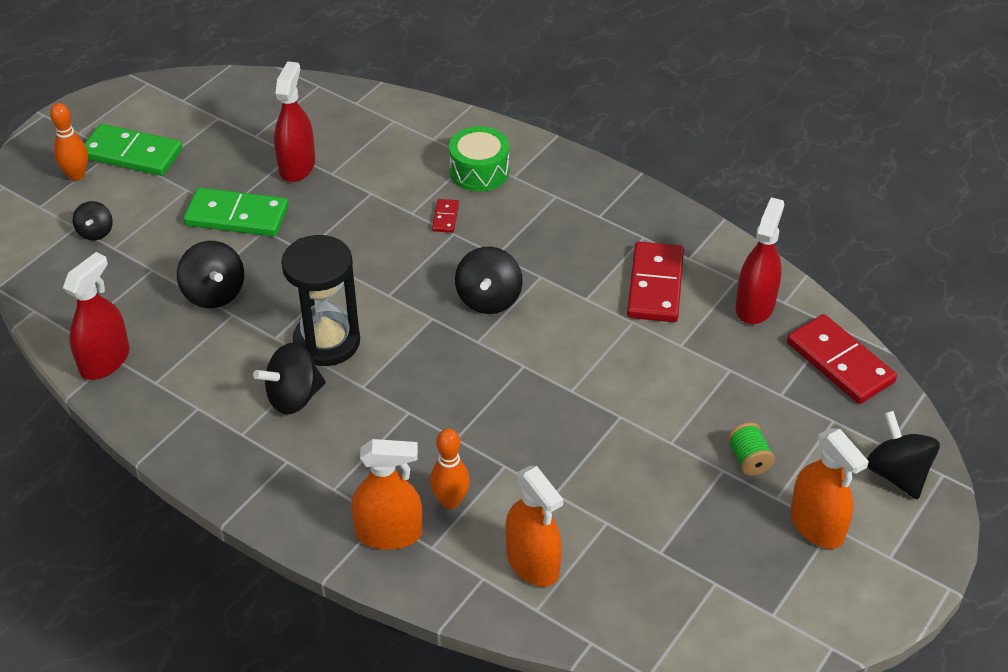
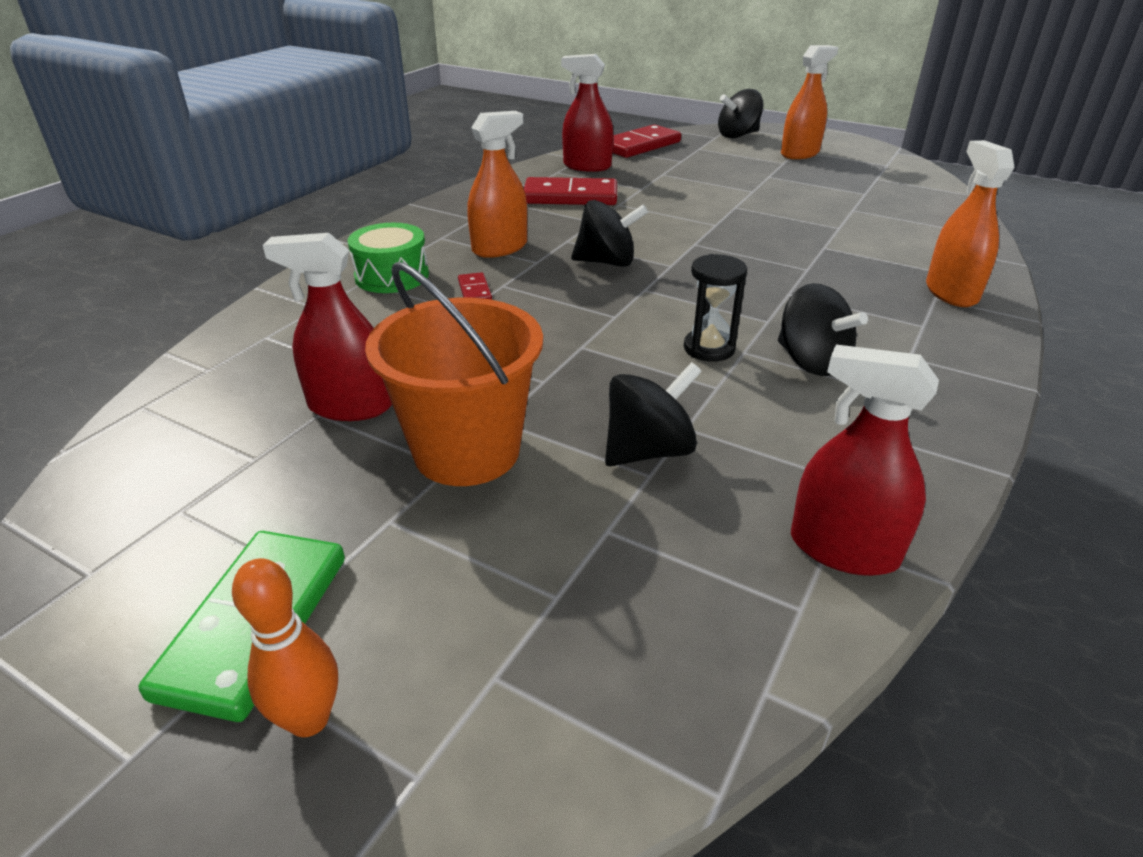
camera: 95 degrees left, 10 degrees down
black spinning top [73,201,113,241] -> none
green domino [183,188,288,237] -> orange bucket [365,262,543,486]
black hourglass [281,235,360,366] -> black hourglass [684,254,747,362], size x0.60
orange bowling pin [430,428,470,509] -> none
red domino [432,199,459,233] -> red domino turned 75 degrees clockwise [458,272,492,300]
orange spray bottle [505,466,563,587] -> orange spray bottle moved to [467,111,527,258]
green spool [728,422,775,475] -> none

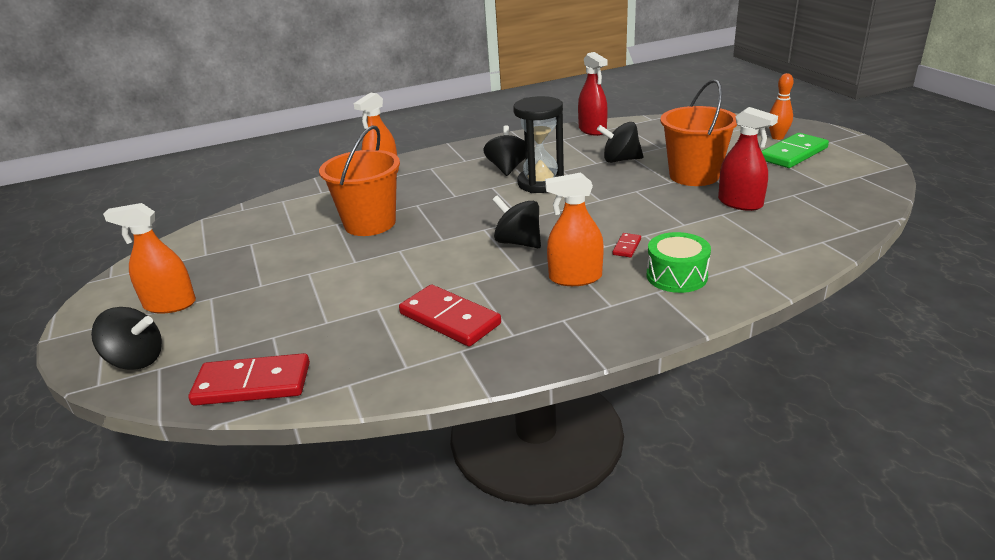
camera: 140 degrees left, 5 degrees down
red spray bottle [561,54,613,172] -> none
black hourglass [684,254,747,362] -> black hourglass [513,96,564,193], size x1.67
none -> orange bucket [319,125,400,236]

